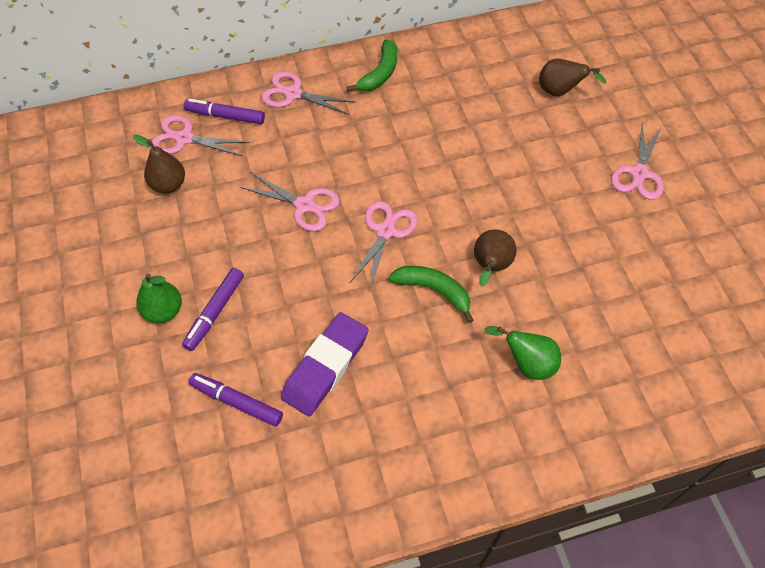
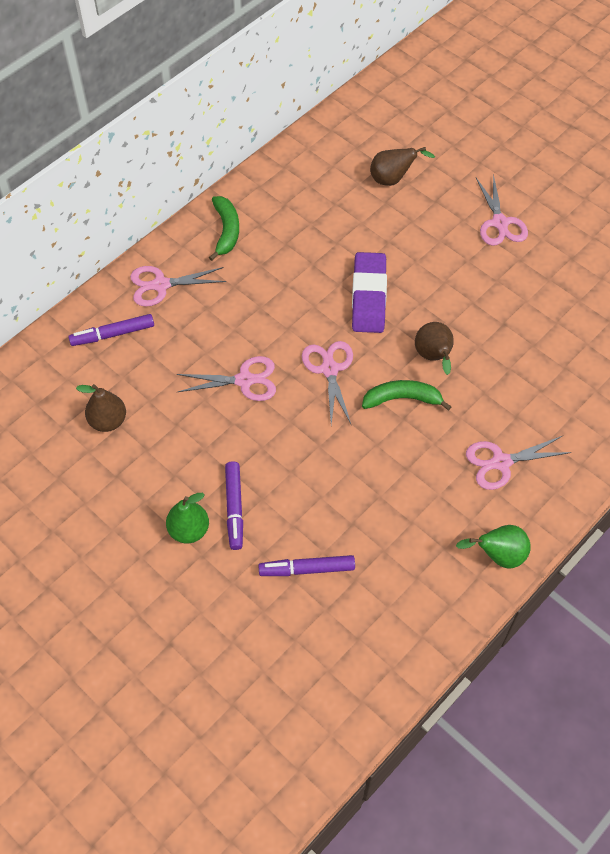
camera: 30 degrees left, 0 degrees up
pink scissors [151,115,249,156] -> pink scissors moved to [466,436,572,490]
purple eraser [281,312,368,416] -> purple eraser moved to [352,252,387,333]
green pear [485,326,561,380] -> green pear moved to [456,525,531,569]

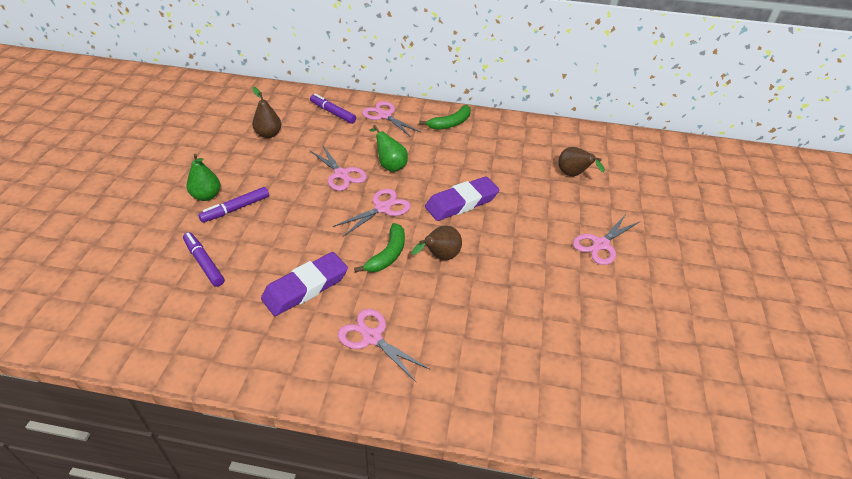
camera: 55 degrees right, 15 degrees down
green banana [362,380,452,411] -> green banana turned 60 degrees clockwise [354,223,405,273]
green pear [456,525,531,569] -> green pear moved to [369,125,408,172]
none -> purple eraser [261,252,348,316]

